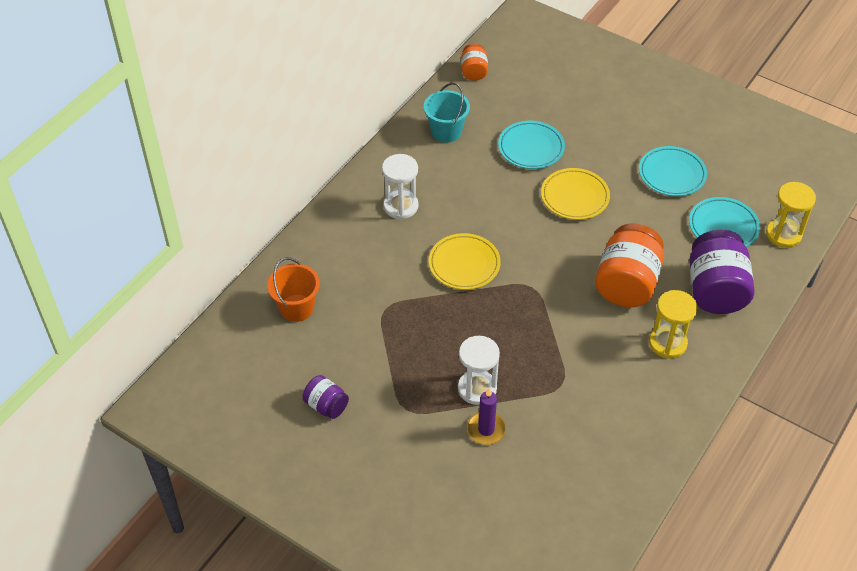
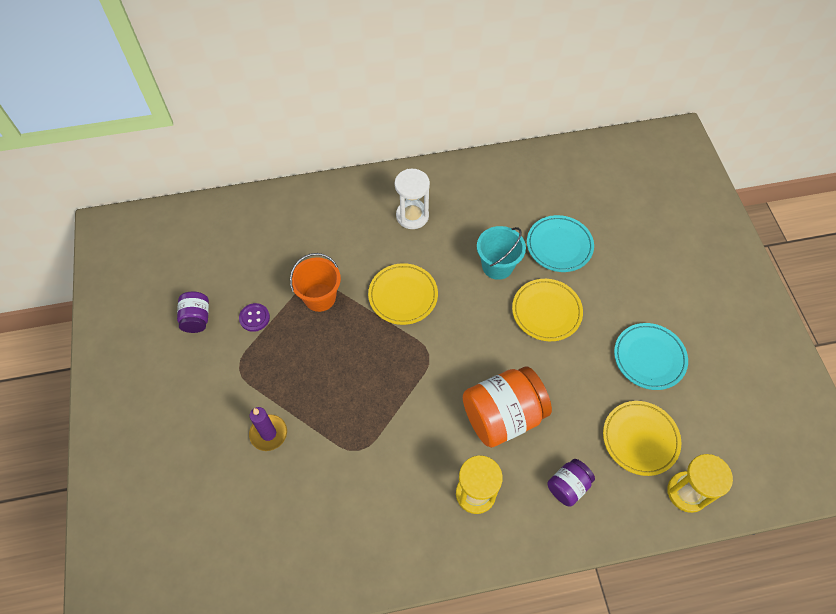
camera: 45 degrees right, 10 degrees up
orange bucket [267,257,320,322] -> orange bucket moved to [290,253,341,312]
turquoise bucket [424,83,470,143] -> turquoise bucket moved to [477,226,526,280]
white hourglass [458,336,500,405] -> none
orange jar [461,43,488,81] -> none
turquoise plate [689,197,760,247] -> yellow plate [603,401,681,476]
purple jar [689,230,755,314] -> purple jar [548,459,595,507], size x0.51
none -> purple button [239,303,270,332]

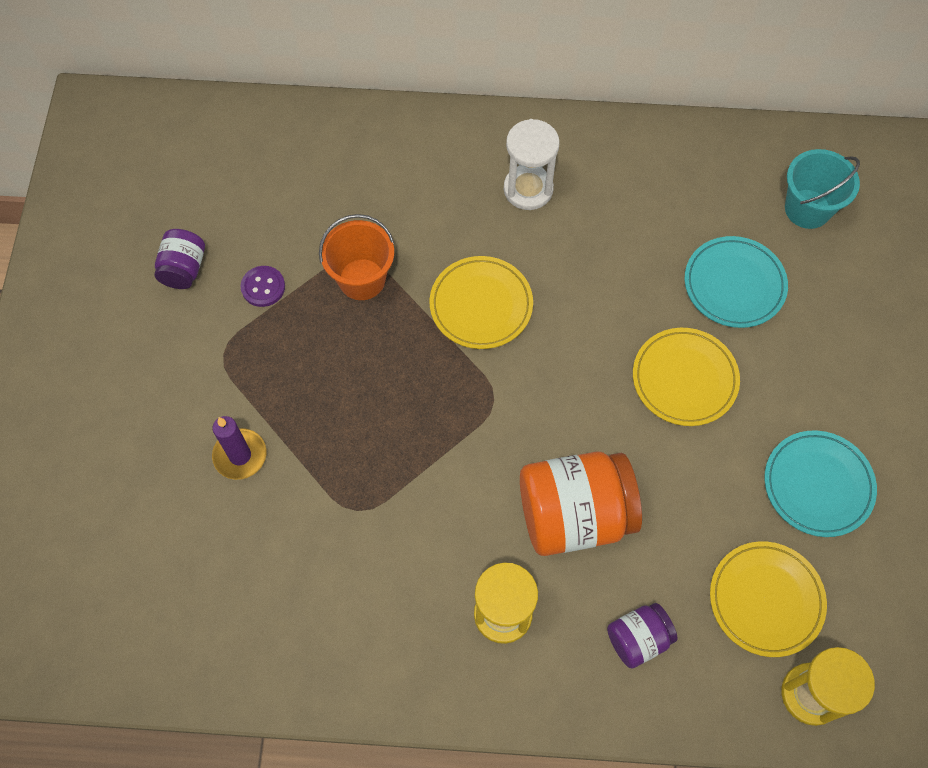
camera: 15 degrees right, 5 degrees up
turquoise bucket [477,226,526,280] -> turquoise bucket moved to [785,149,860,229]

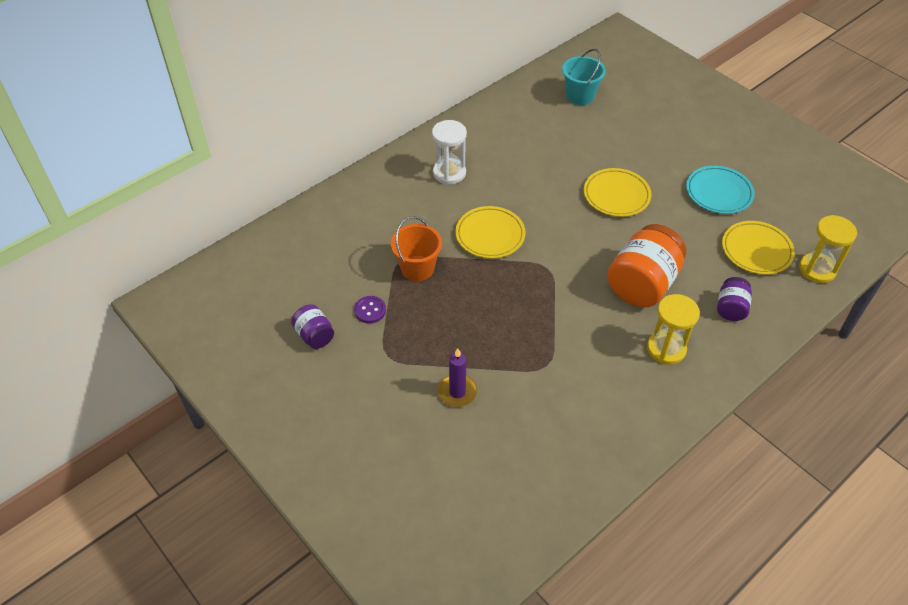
camera: 45 degrees left, 15 degrees down
turquoise plate [684,236,788,328] -> none

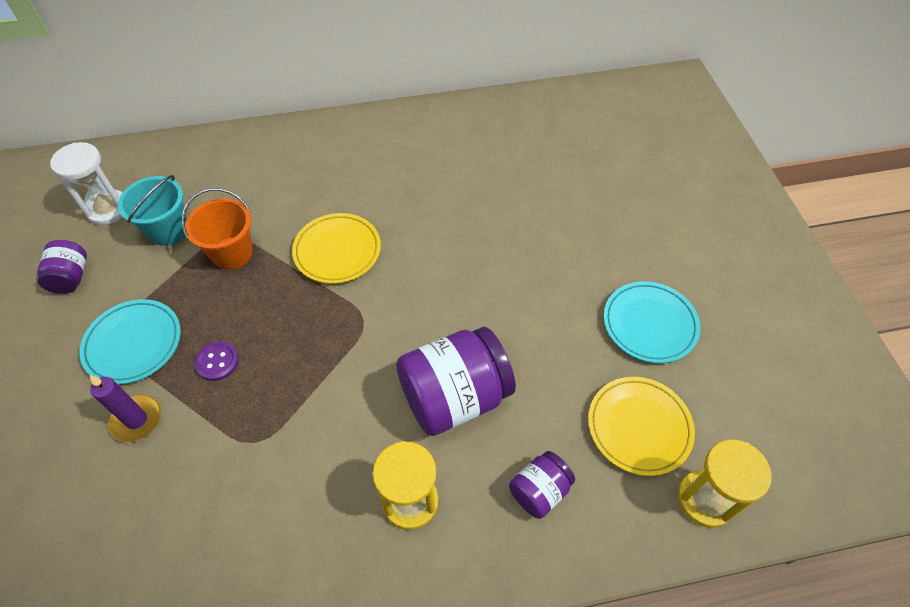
camera: 30 degrees right, 5 degrees up
purple button [354,296,386,323] -> purple button moved to [195,342,239,381]
white hourglass [432,120,467,185] -> white hourglass moved to [50,142,123,225]
turquoise bucket [562,49,606,105] -> turquoise bucket moved to [118,175,187,246]
yellow plate [584,168,652,217] -> none
orange jar [607,224,686,307] -> purple jar [396,327,516,436]
none -> turquoise plate [79,299,181,384]

